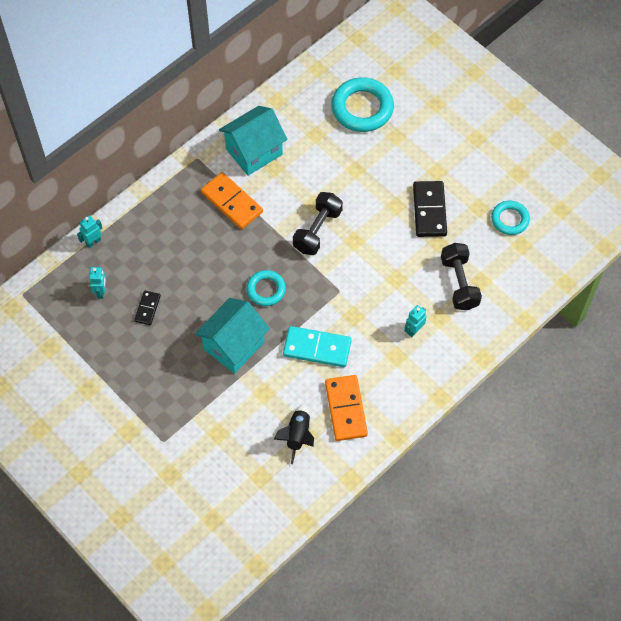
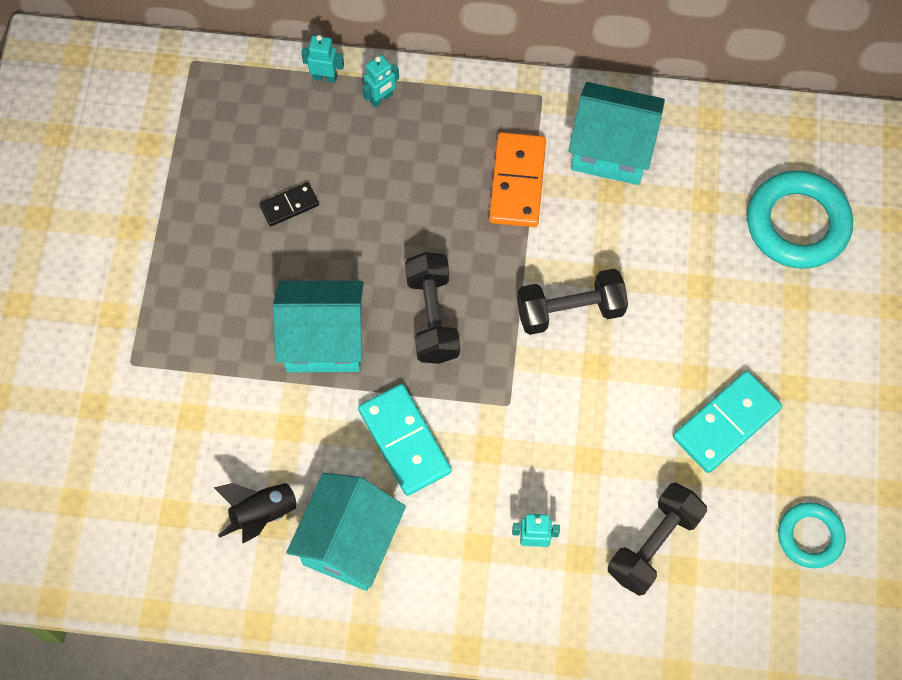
camera: 50 degrees right, 5 degrees up
turquoise robot [89,267,106,299] -> turquoise robot moved to [362,55,399,107]
turquoise ring [246,270,286,306] -> black dumbbell [405,252,460,364]
orange domino [325,375,368,441] -> turquoise house [286,473,406,591]
black domino [413,181,447,237] -> turquoise domino [673,371,782,473]

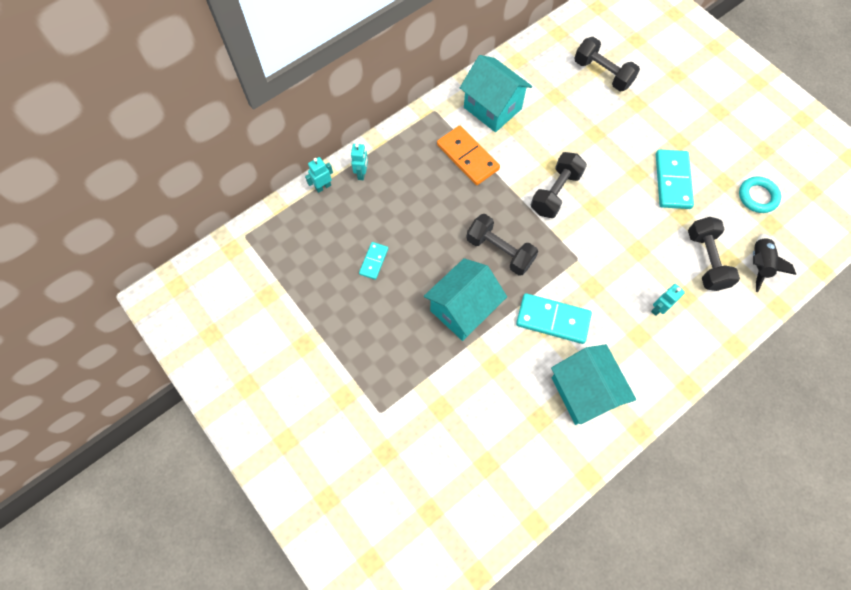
camera: 45 degrees left, 0 degrees up
black rocket [214,483,314,544] -> black rocket moved to [753,234,796,292]
black domino [259,182,319,226] -> turquoise domino [359,242,388,280]
turquoise house [568,82,665,185] -> turquoise house turned 75 degrees clockwise [460,55,532,132]
turquoise ring [747,170,853,269] -> black dumbbell [574,37,640,91]

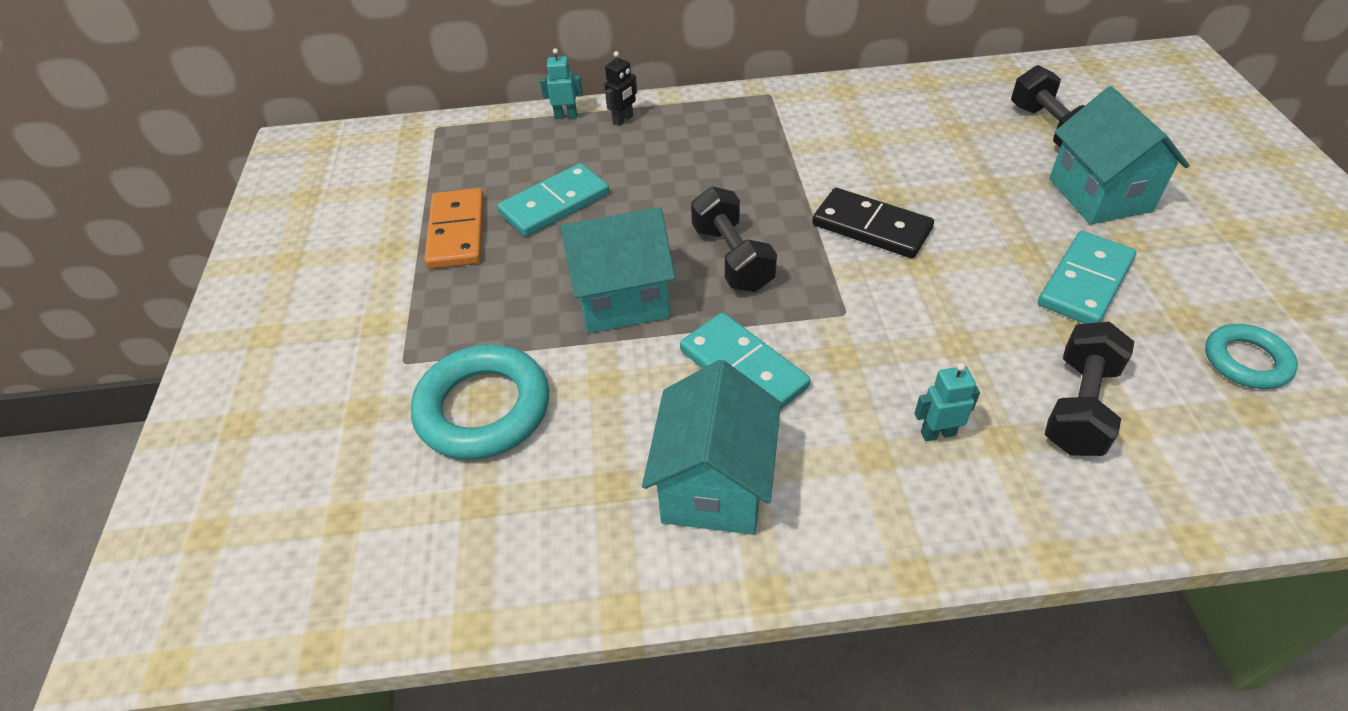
camera: 35 degrees right, 20 degrees down
turquoise robot [351,144,368,180] -> black robot [604,51,637,126]
turquoise domino [359,242,388,280] -> turquoise domino [497,163,609,237], size x1.82
orange domino [437,126,500,185] -> orange domino moved to [424,188,484,269]
turquoise house [460,55,532,132] -> turquoise house moved to [1049,86,1190,224]
black dumbbell [531,152,587,218] -> black domino [812,188,934,258]
black rocket [753,234,796,292] -> none
none -> turquoise ring [411,344,549,460]

